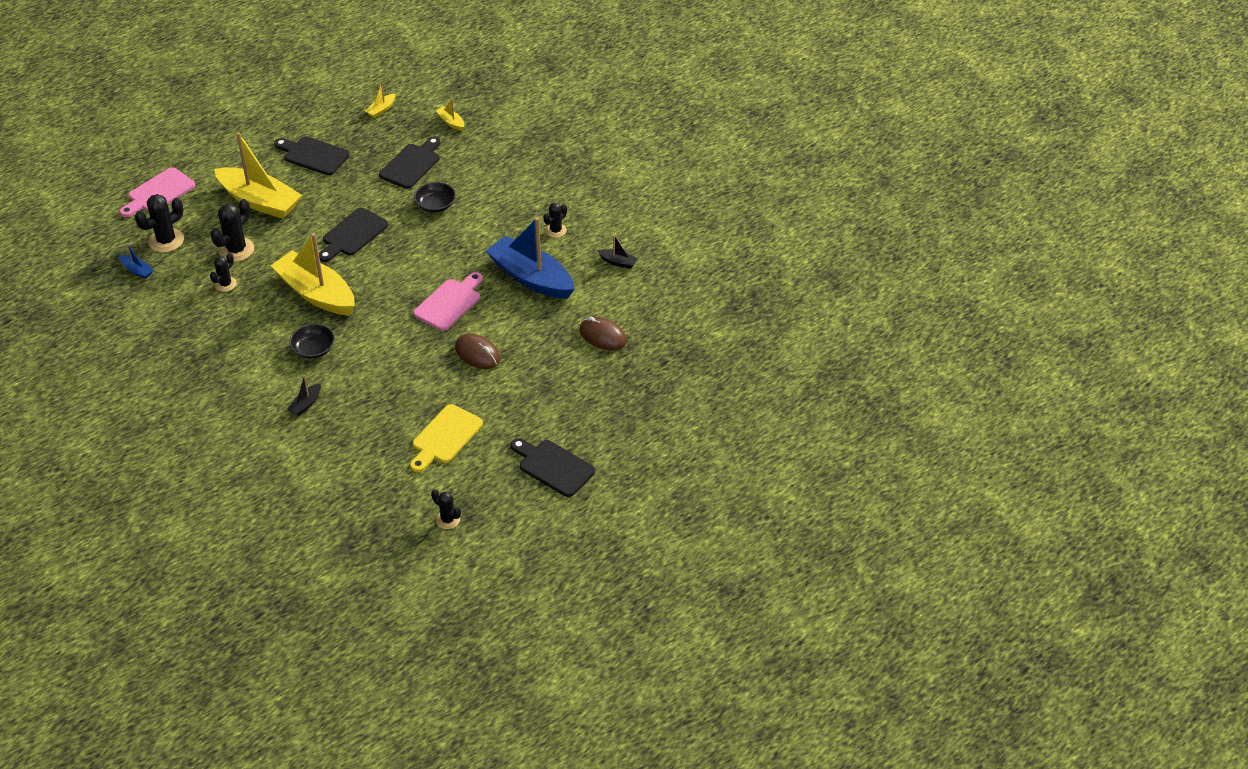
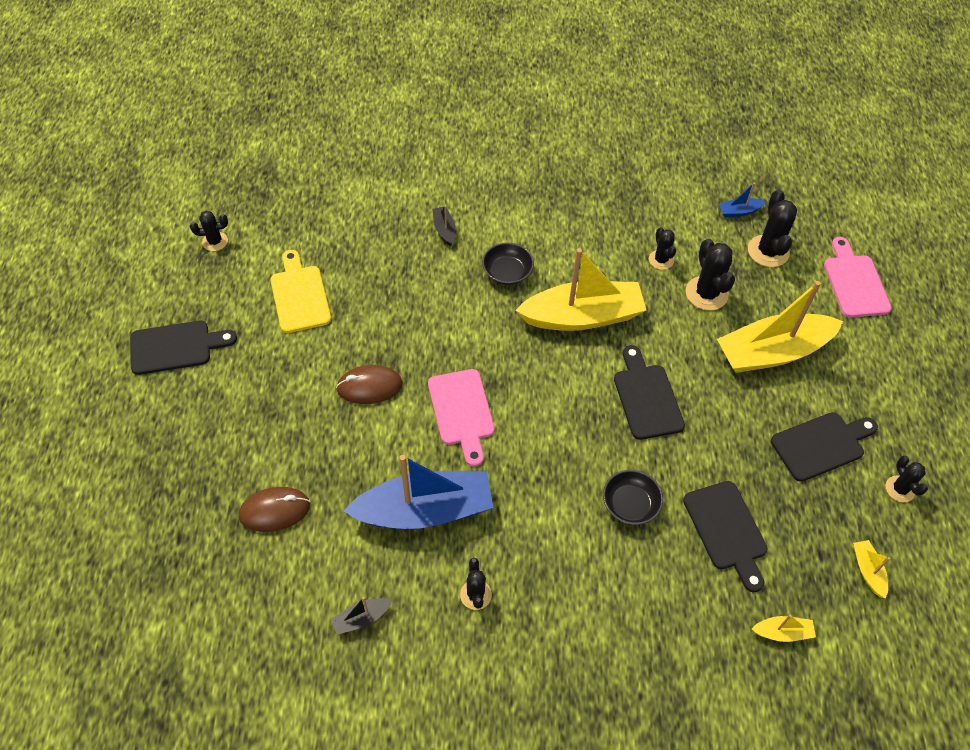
camera: 130 degrees right, 10 degrees up
none -> black cactus [886,456,928,502]

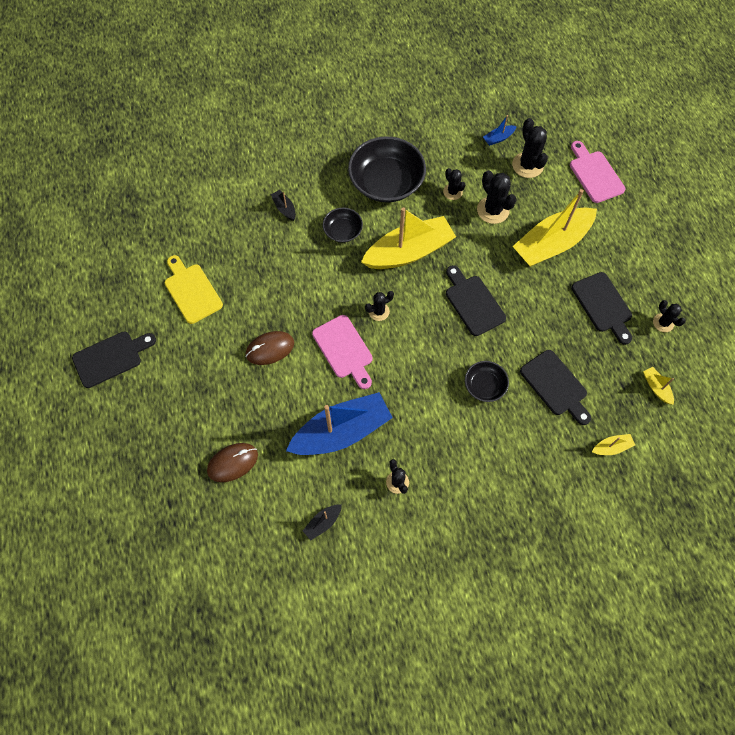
camera: 15 degrees left, 10 degrees up
black cactus [190,211,228,251] -> black cactus moved to [365,291,394,321]
black cutting board [771,412,878,482] -> black cutting board turned 105 degrees clockwise [571,272,632,345]
none -> black bowl [348,136,426,203]

